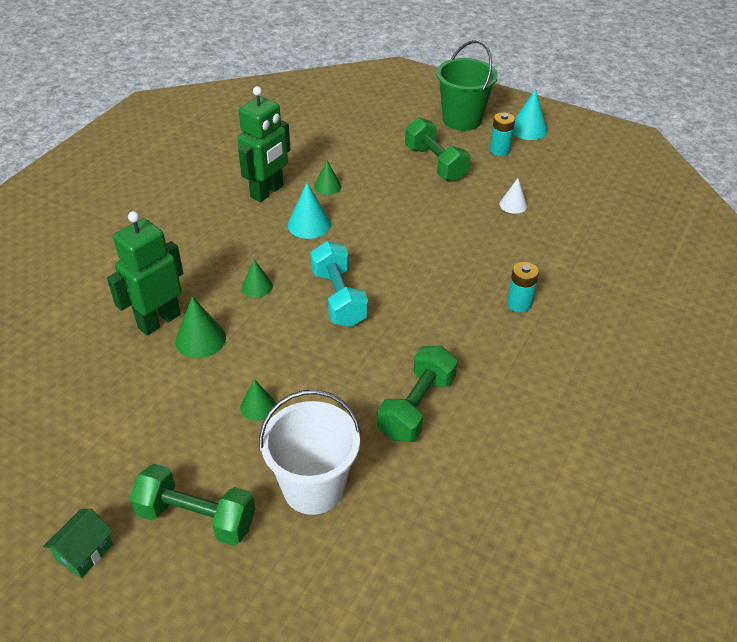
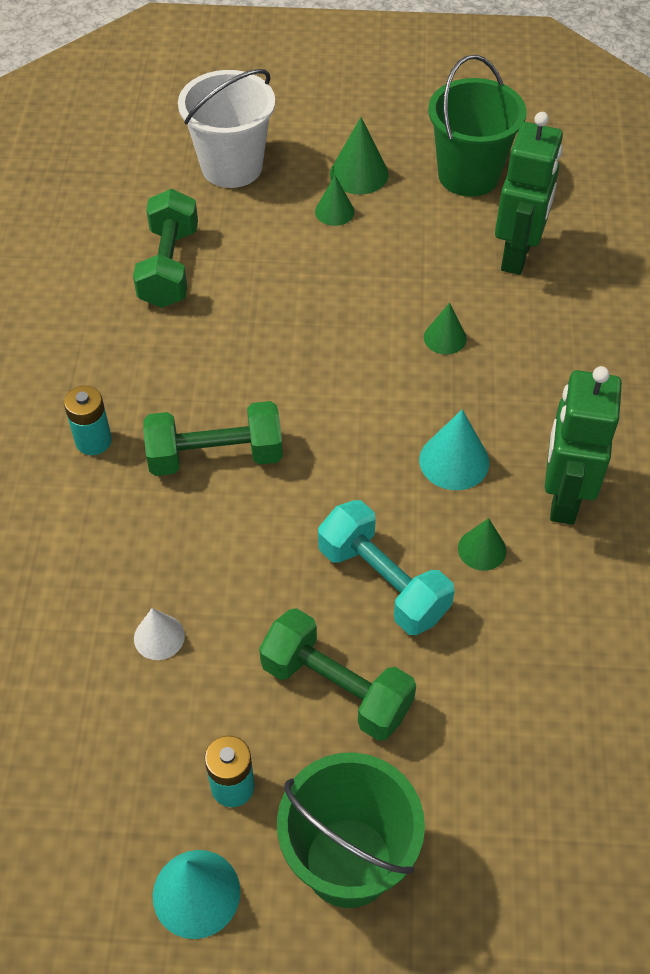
camera: 155 degrees right, 10 degrees up
green house [43,508,113,578] -> none
green dumbbell [130,464,255,546] -> green dumbbell moved to [143,401,283,476]
green cone [175,296,226,358] -> green cone moved to [330,117,389,194]
turquoise dumbbell [310,241,368,327] -> turquoise dumbbell moved to [318,500,455,635]
none -> green bucket [428,55,527,197]

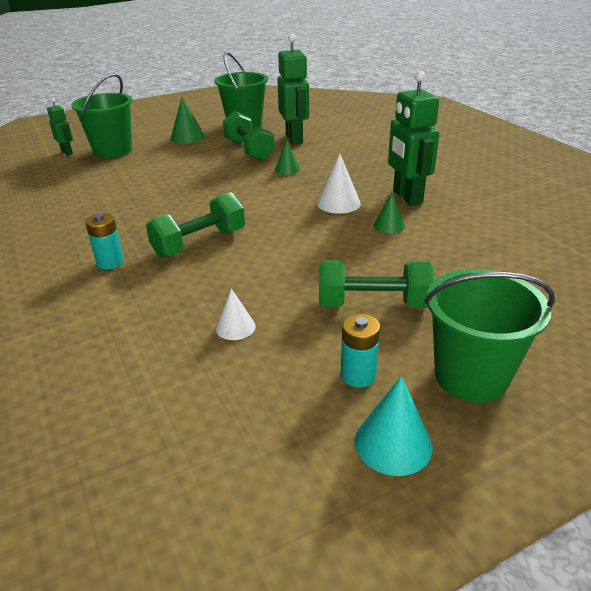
camera: 30 degrees left, 20 degrees down
green dumbbell [133,189,198,308] -> green dumbbell moved to [223,111,275,161]
white bucket [178,69,275,188] -> green bucket [71,73,133,158]
green cone [315,176,355,226] -> none
turquoise dumbbell [318,500,455,635] -> none
turquoise cone [419,409,490,490] -> white cone [317,154,361,214]
none -> green robot [47,98,73,156]

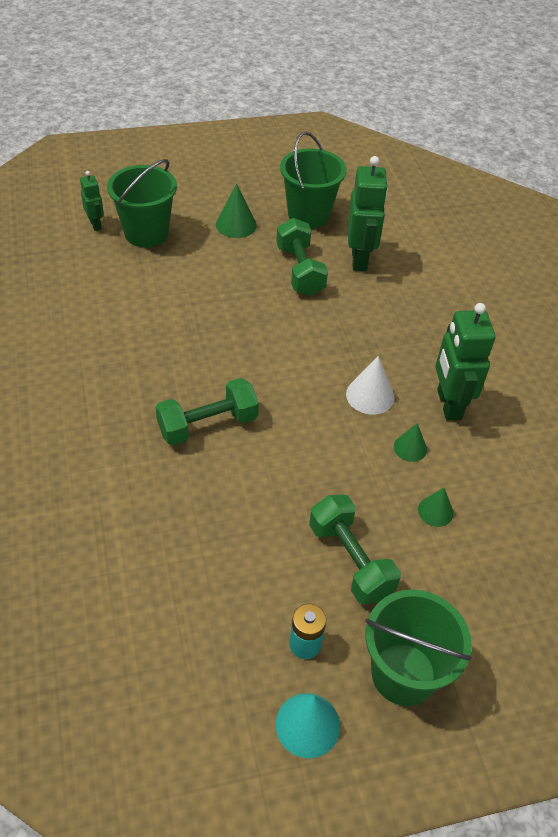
camera: 10 degrees right, 15 degrees up
turquoise battery [85,213,124,269] -> none
white cone [216,288,256,340] -> none
green cone [275,140,300,175] -> green cone moved to [418,488,453,527]
green dumbbell [319,260,435,308] -> green dumbbell turned 45 degrees clockwise [309,494,401,605]

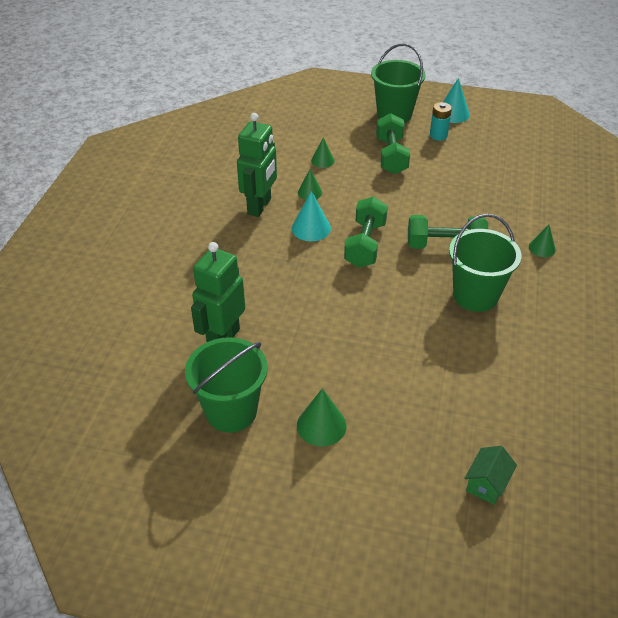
camera: 150 degrees left, 5 degrees down
green robot [80,171,104,231] -> green house [465,446,517,505]
green bucket [107,159,177,248] -> green bucket moved to [449,214,522,312]
green dumbbell [276,218,328,296] -> green dumbbell moved to [344,196,388,268]
white cone [346,356,395,415] -> turquoise cone [292,191,331,241]
none -> green cone [529,224,556,257]

